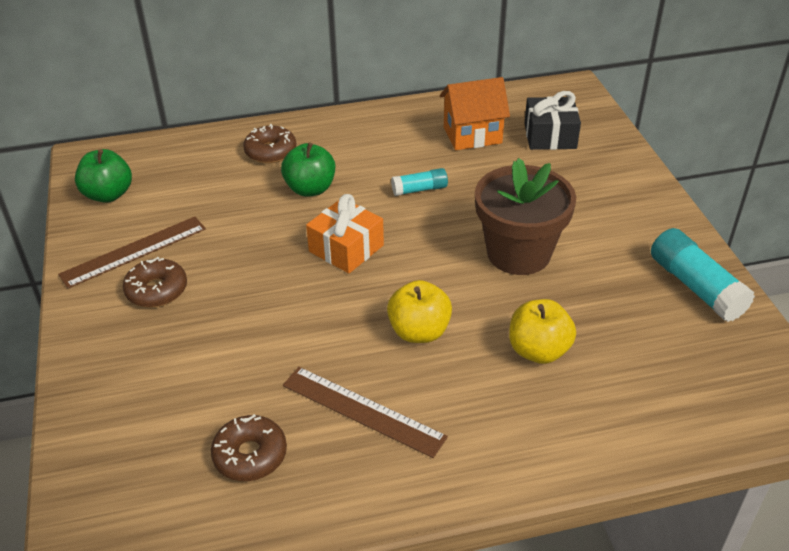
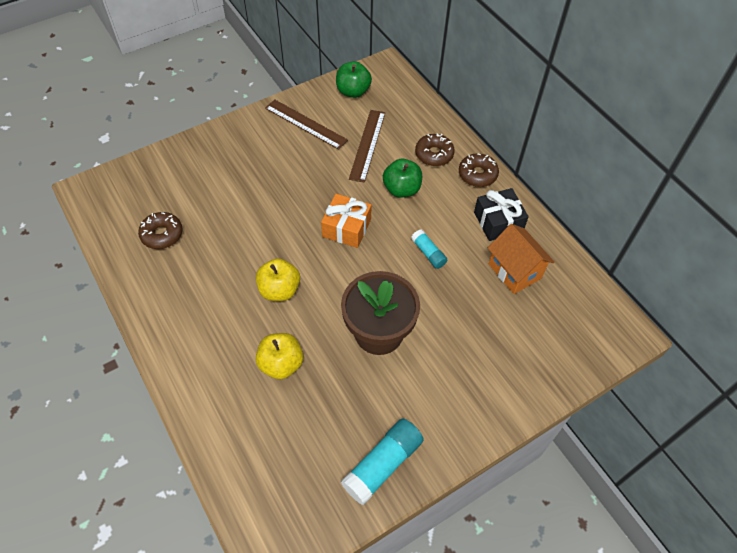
camera: 70 degrees right, 15 degrees up
brown donut [123,257,187,307] -> brown donut moved to [459,153,499,187]
brown ruler [283,367,448,458] -> brown ruler moved to [349,110,385,183]
black gift [524,91,581,150] -> black gift moved to [474,188,529,241]

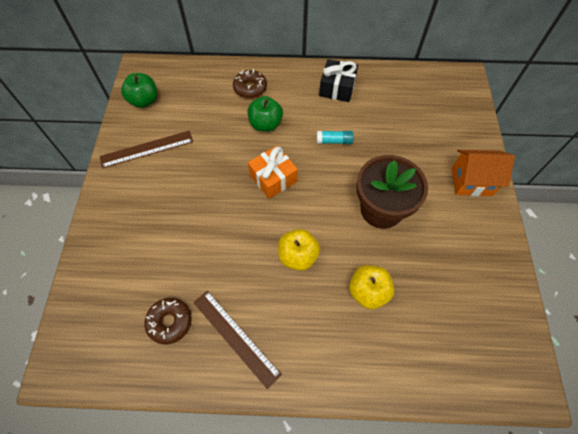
camera: 55 degrees left, 5 degrees up
turquoise glue stick [341,418,424,505] -> none
brown ruler [349,110,385,183] -> brown ruler moved to [193,291,282,389]
brown donut [459,153,499,187] -> none
orange house [488,224,555,294] -> orange house moved to [451,150,515,196]

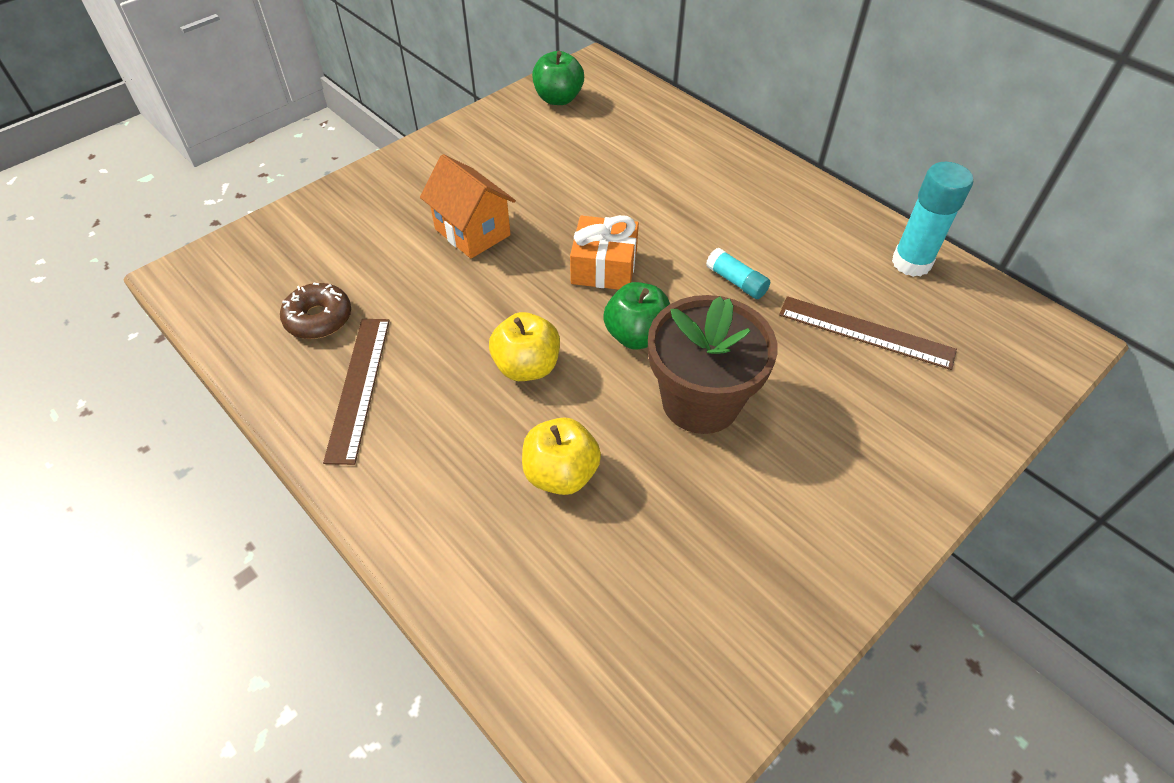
camera: 45 degrees right, 10 degrees down
brown ruler [100,131,193,168] -> brown ruler moved to [779,296,957,370]
brown donut [233,69,267,98] -> none
green apple [247,96,283,132] -> green apple moved to [603,282,670,350]
black gift [319,59,358,102] -> none
orange house [451,150,515,196] -> orange house moved to [420,154,516,259]
none -> turquoise glue stick [892,162,973,277]

